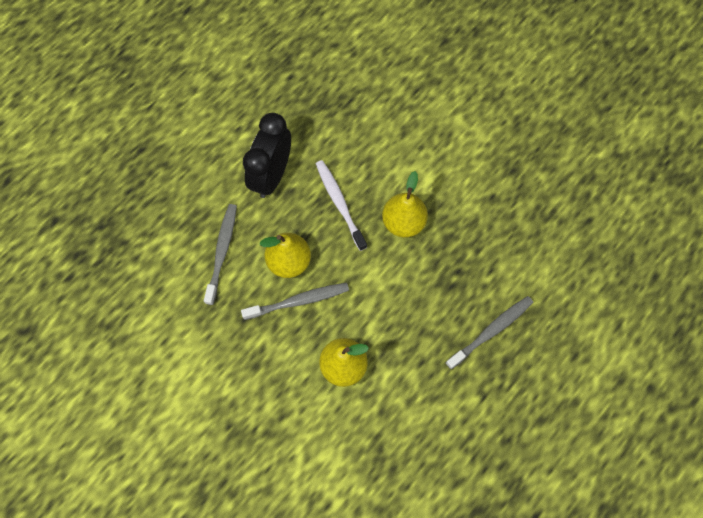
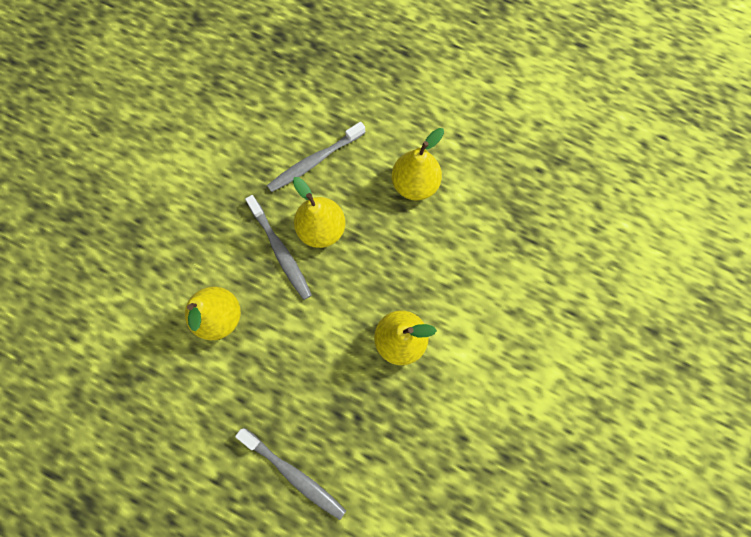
camera: 75 degrees right, 5 degrees up
grey toothbrush [204,204,237,305] -> grey toothbrush turned 150 degrees clockwise [267,122,365,192]
black clock [243,113,291,198] -> yellow pear [392,128,444,201]
white toothbrush [316,160,367,251] -> none

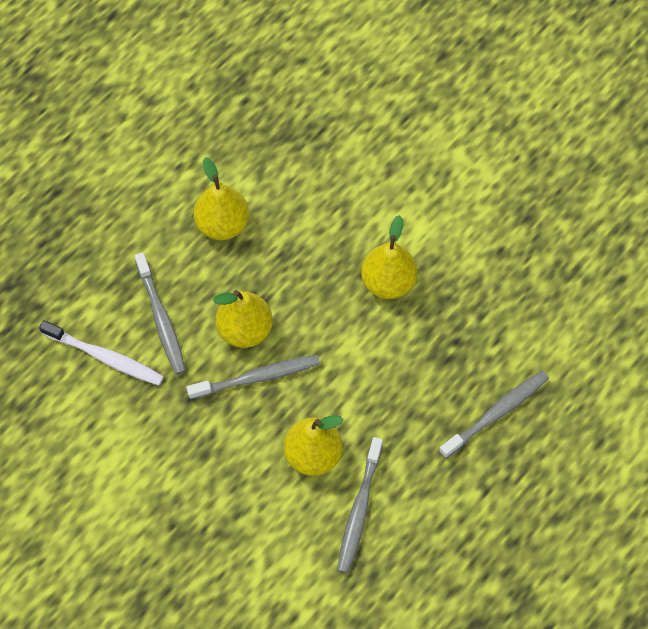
camera: 75 degrees left, 10 degrees down
none -> white toothbrush [39,320,164,385]
none -> grey toothbrush [337,437,383,573]

